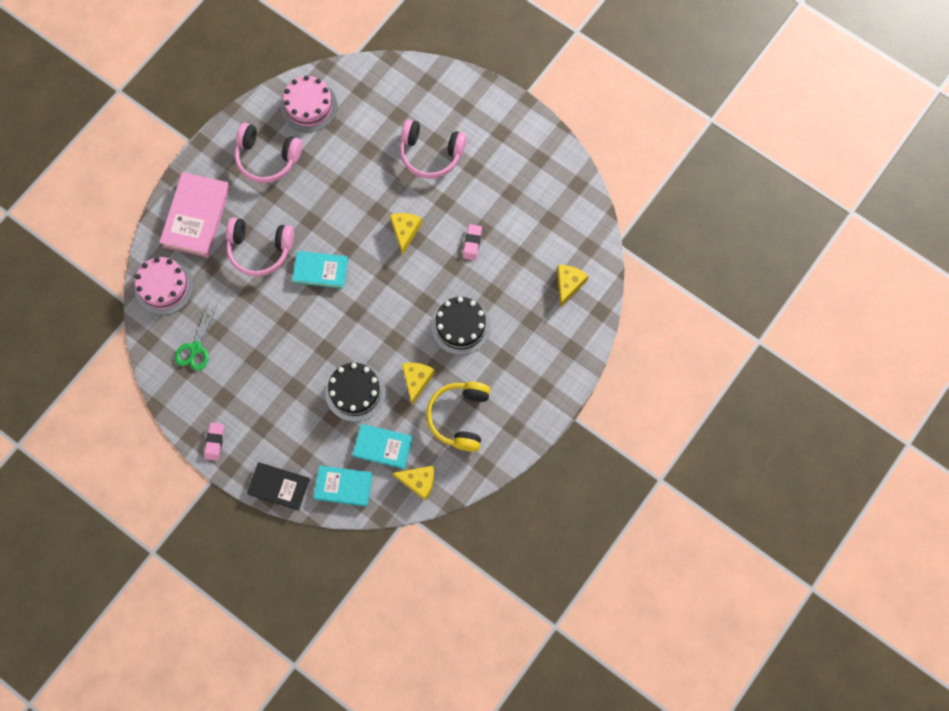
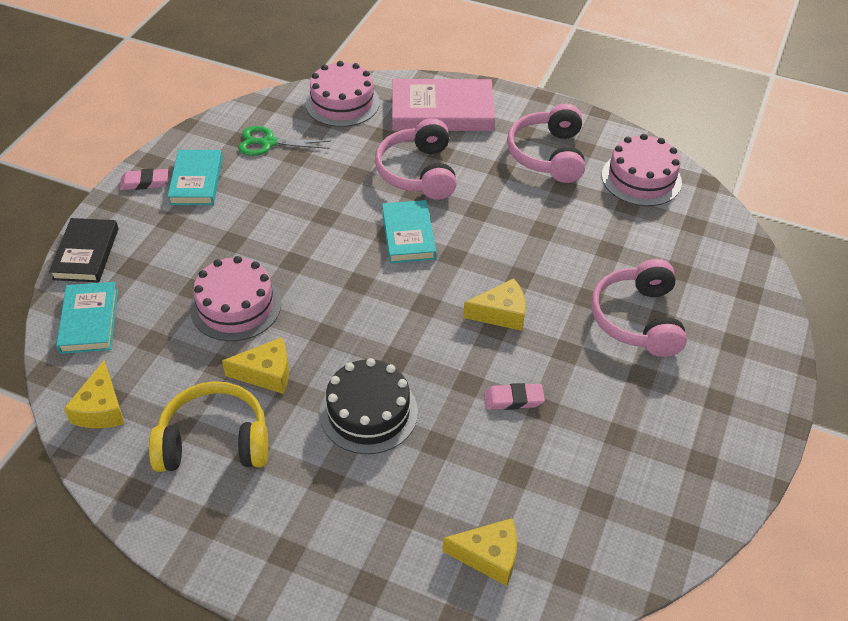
camera: 75 degrees right, 25 degrees down
black cake [325,363,386,422] -> pink cake [190,256,281,341]
turquoise book [353,424,413,469] -> turquoise book moved to [167,150,223,205]

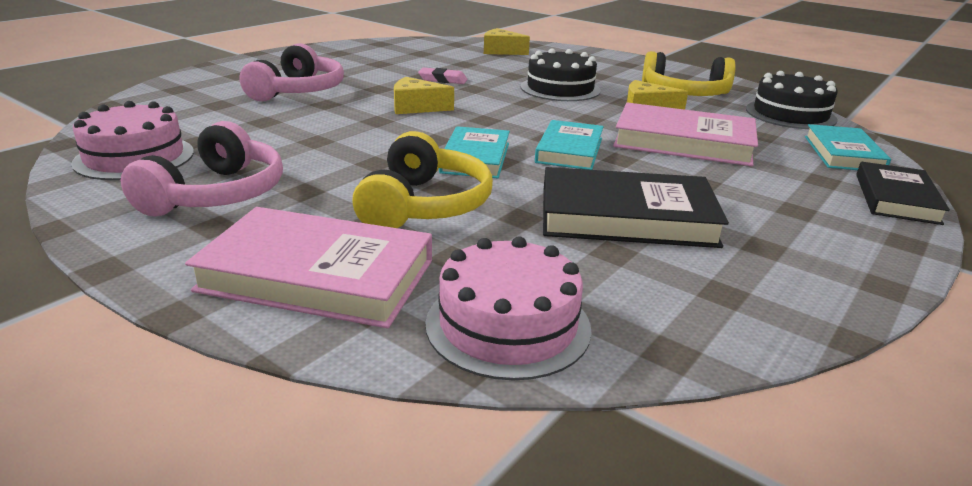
camera: 165 degrees left, 20 degrees down
yellow cheese [64,361,125,428] -> black cake [746,71,838,129]
pink eraser [120,169,168,190] -> none
turquoise book [167,150,223,205] -> turquoise book moved to [535,120,604,170]
pink cake [190,256,281,341] -> pink book [613,102,758,166]
green scissors [238,126,331,156] -> none
pink headphones [375,118,457,200] -> yellow headphones [352,131,493,228]
none -> black book [543,167,729,248]

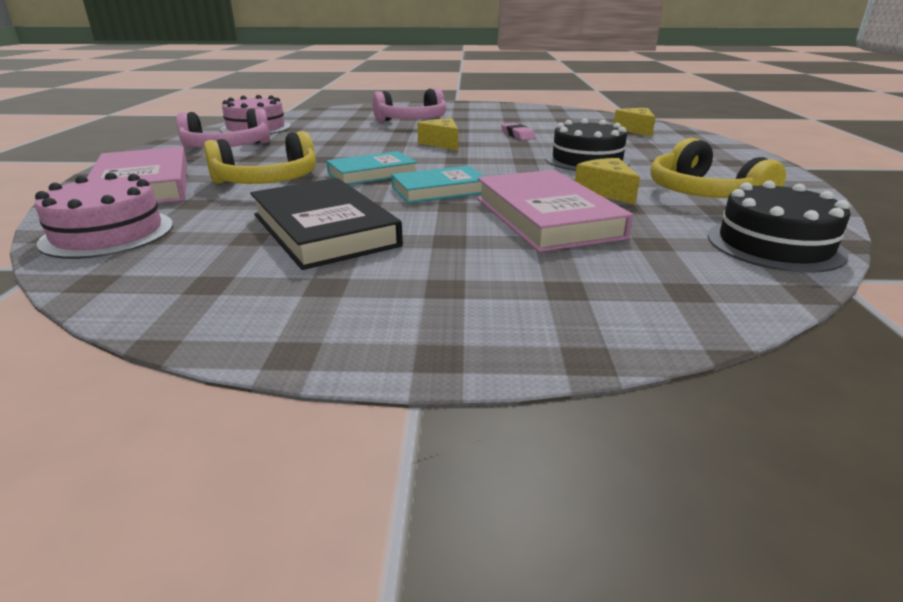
camera: 55 degrees right, 0 degrees up
turquoise book [805,124,891,170] -> none
black book [856,162,950,225] -> none

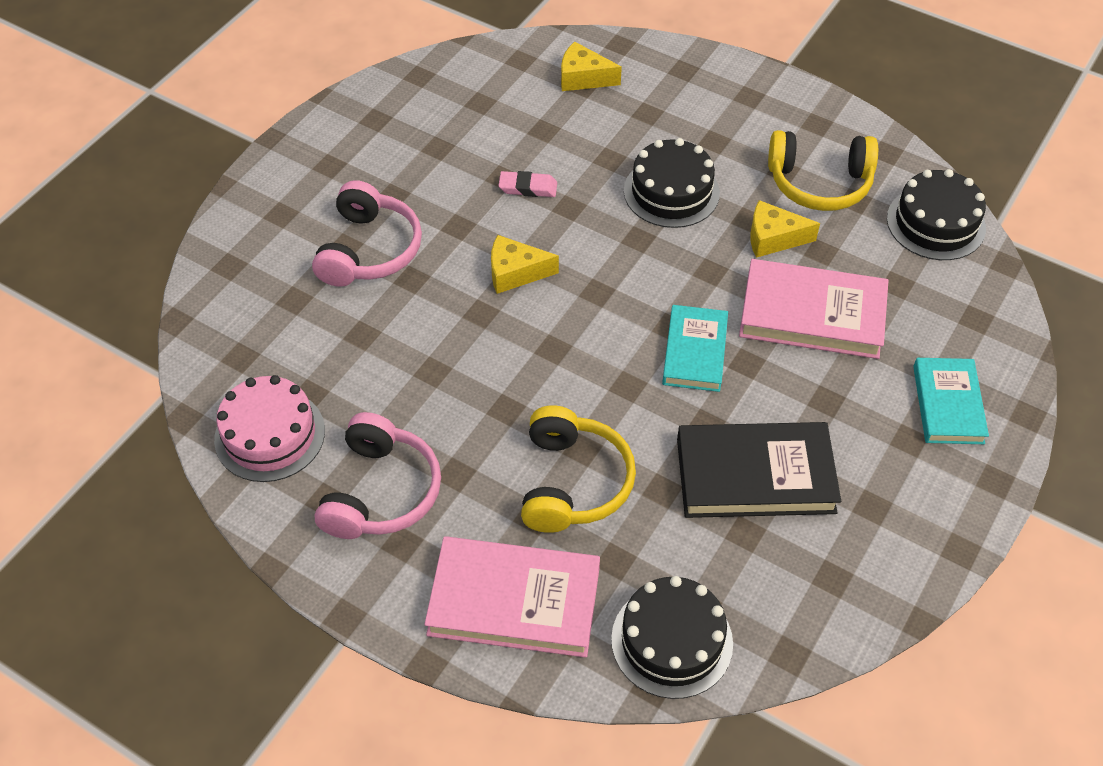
camera: 60 degrees left, 25 degrees up
pink cake [35,172,173,259] -> black cake [611,576,733,699]
turquoise book [326,151,417,185] -> turquoise book moved to [913,358,989,444]

